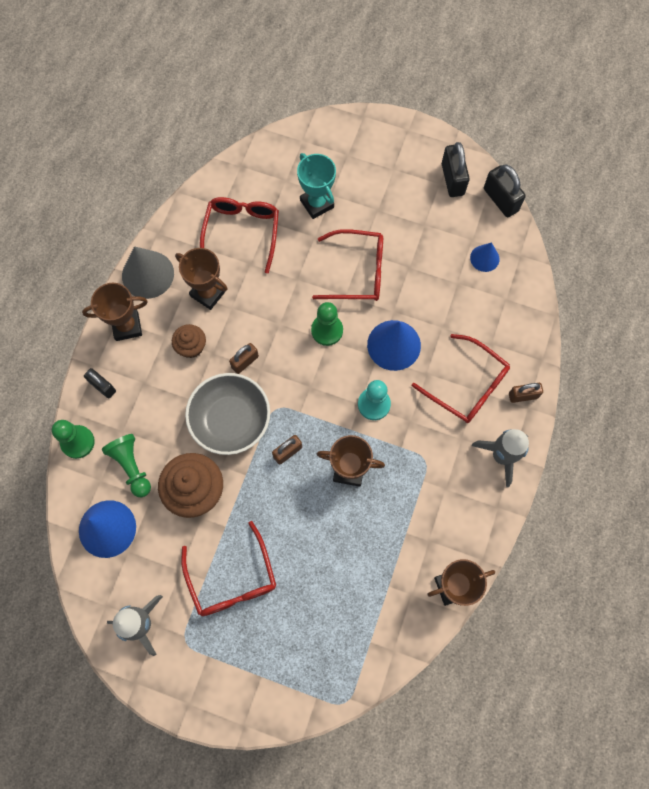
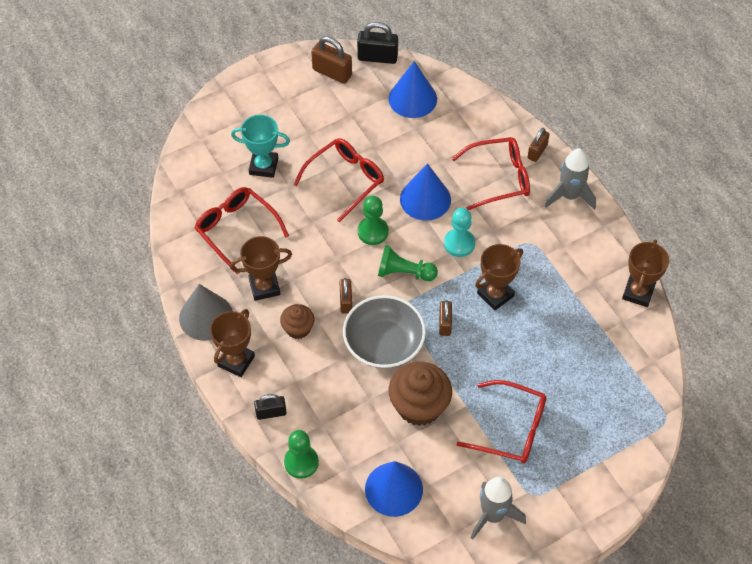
camera: 50 degrees left, 15 degrees down
green pawn [102,434,151,497] -> green pawn moved to [378,245,438,281]
black padlock [442,142,470,197] -> brown padlock [311,36,352,84]
blue cone [470,242,499,272] -> blue cone [388,61,437,118], size x1.77

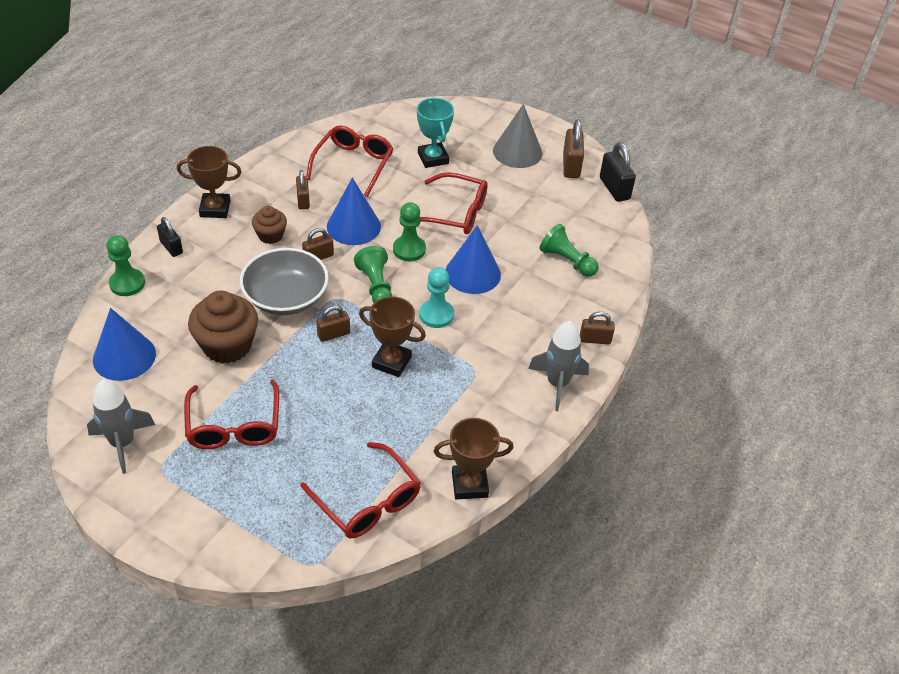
camera: 60 degrees right, 10 degrees down
grey cone [179,284,232,341] -> grey cone moved to [493,104,542,168]
brown trophy [230,236,292,301] -> brown padlock [296,170,310,209]
blue cone [388,61,437,118] -> blue cone moved to [327,178,381,245]
red glasses [451,137,530,210] -> red glasses moved to [300,442,421,538]
none -> green pawn [540,224,599,277]

